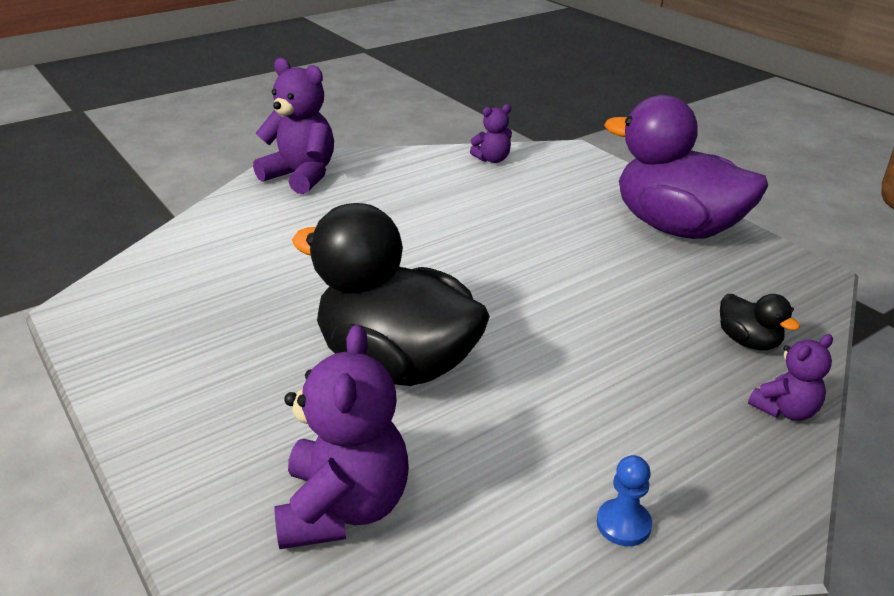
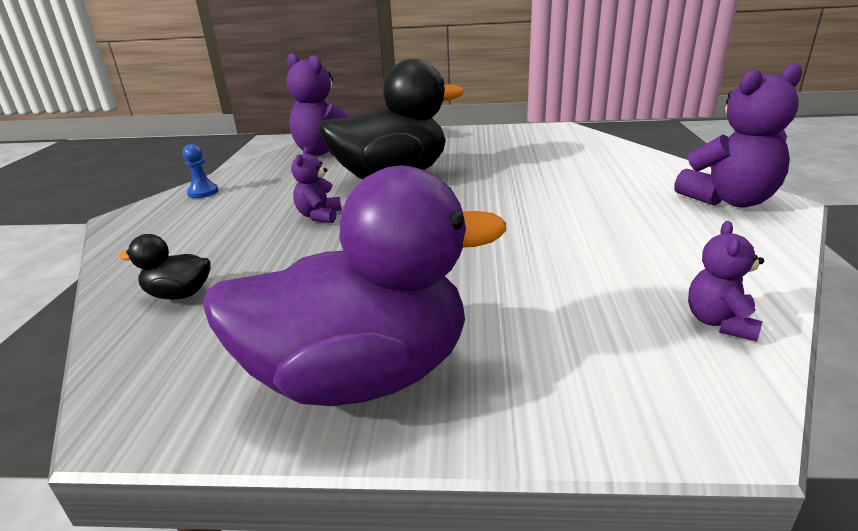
camera: 130 degrees right, 5 degrees down
purple teddy bear [748,334,833,421] -> purple teddy bear moved to [291,147,342,223]

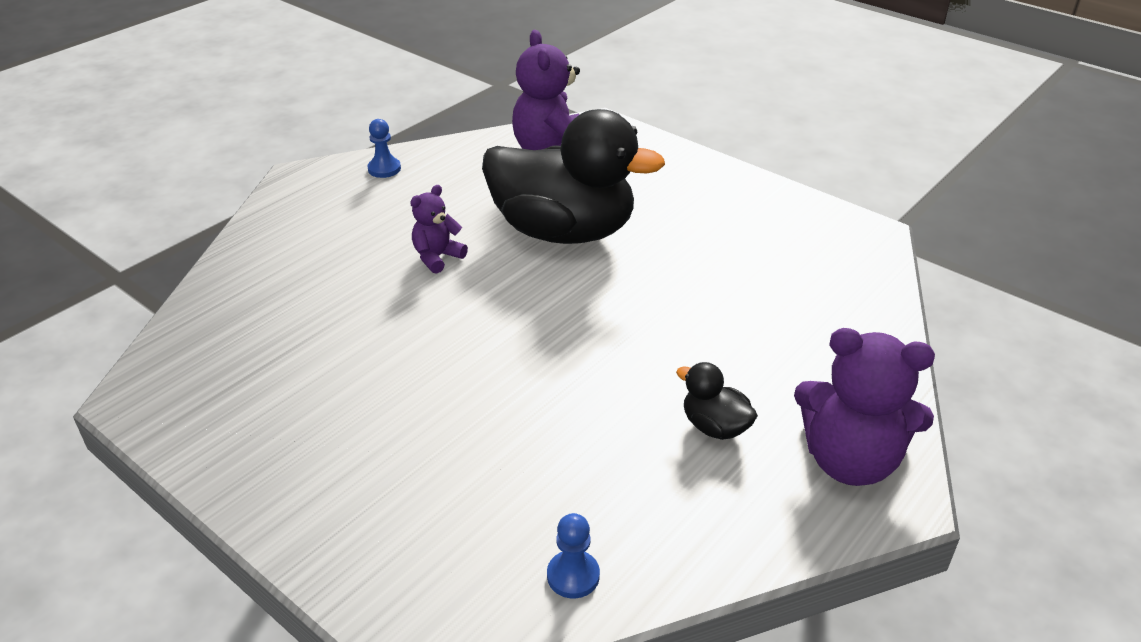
camera: 35 degrees right, 10 degrees up
black duck [119,234,210,300] -> black duck moved to [676,362,758,440]
purple duck [202,166,506,406] -> none
purple teddy bear [688,221,764,342] -> blue pawn [547,513,600,598]

